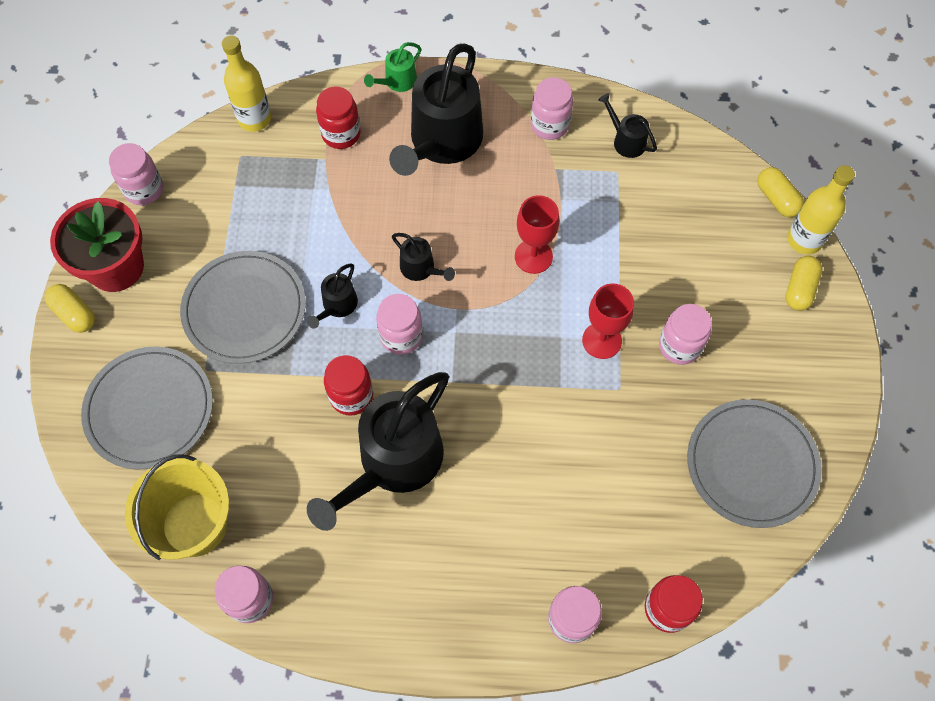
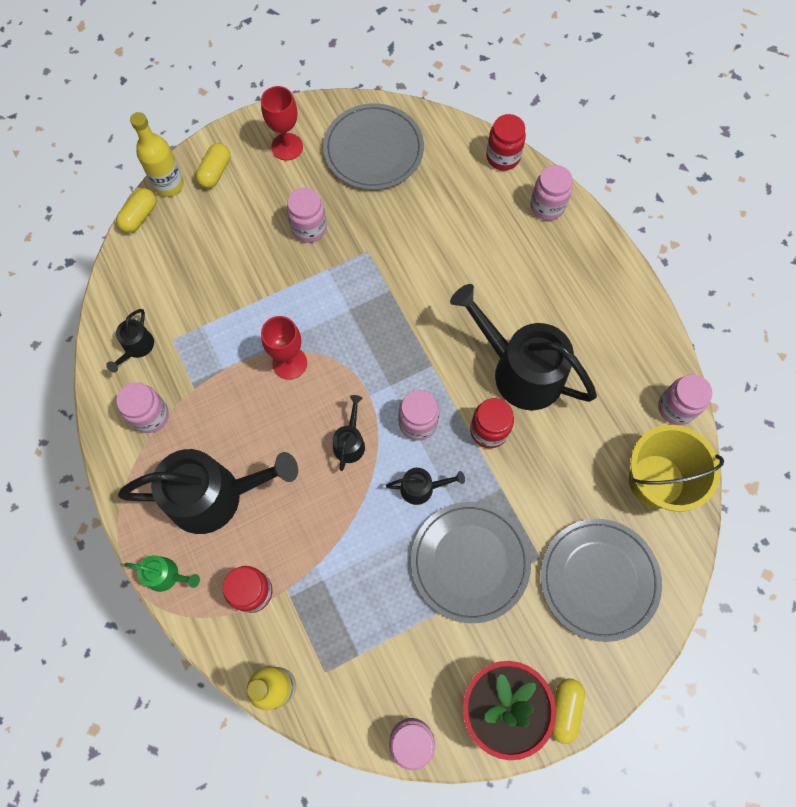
camera: 120 degrees left, 5 degrees up
black watering can [307,372,449,531] -> black watering can turned 150 degrees counterclockwise [450,284,597,410]
red goblet [582,283,634,359] -> red goblet moved to [261,86,303,161]
yellow capsule [786,256,823,311] -> yellow capsule turned 60 degrees counterclockwise [196,143,230,188]

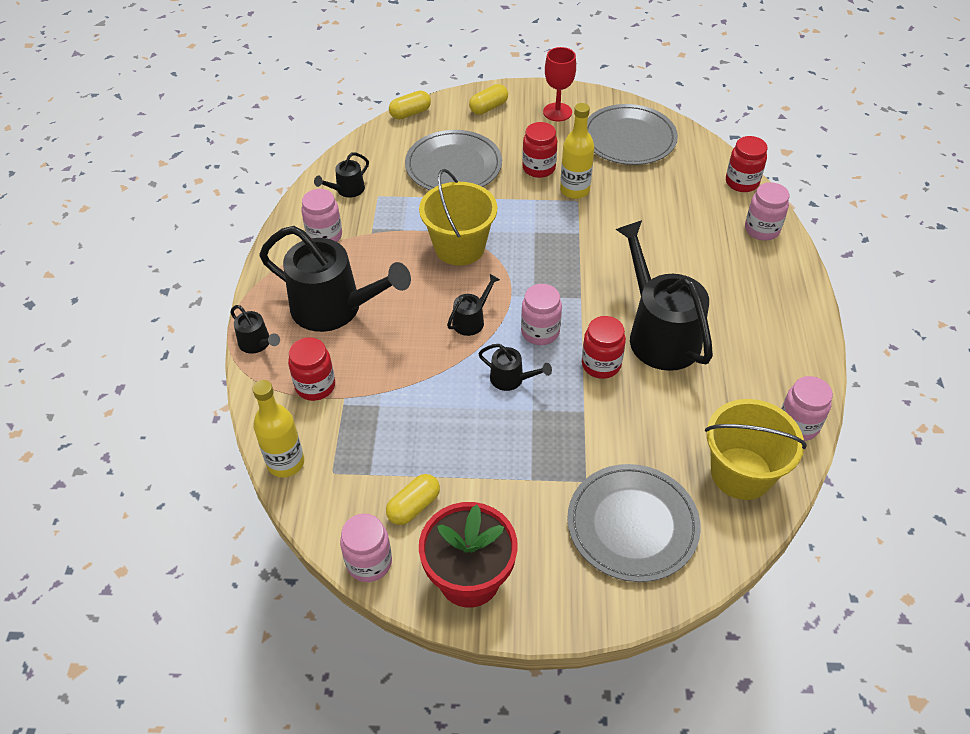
camera: 30 degrees right, 20 degrees down
green watering can [124,555,200,592] -> black watering can [230,305,280,354]
yellow bottle [130,112,184,197] -> yellow bottle moved to [560,103,594,199]
red goblet [261,316,307,380] -> yellow bucket [419,169,497,266]
pink jar [287,188,327,243] -> red jar [522,122,558,178]
grey plate [411,502,531,623] -> grey plate moved to [405,130,502,190]
yellow capsule [552,678,585,744] -> yellow capsule moved to [386,474,440,525]

